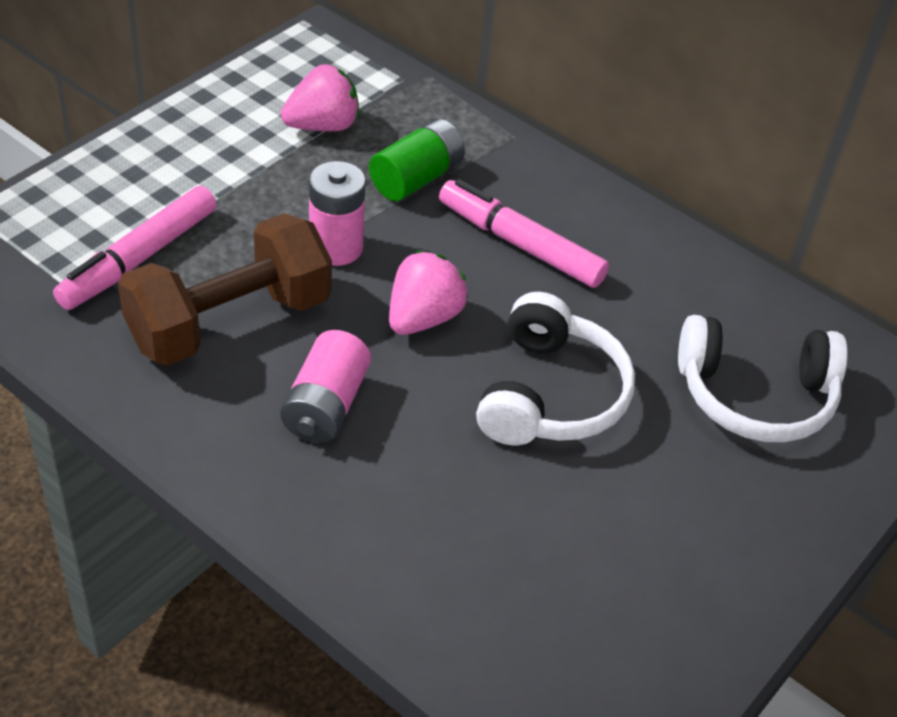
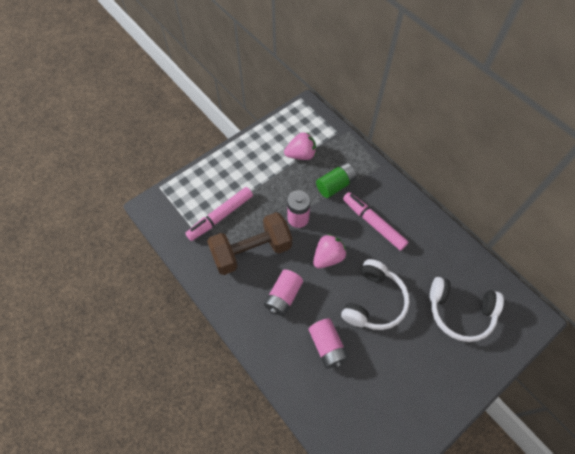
camera: 15 degrees right, 15 degrees up
none -> pink battery [309,318,349,369]

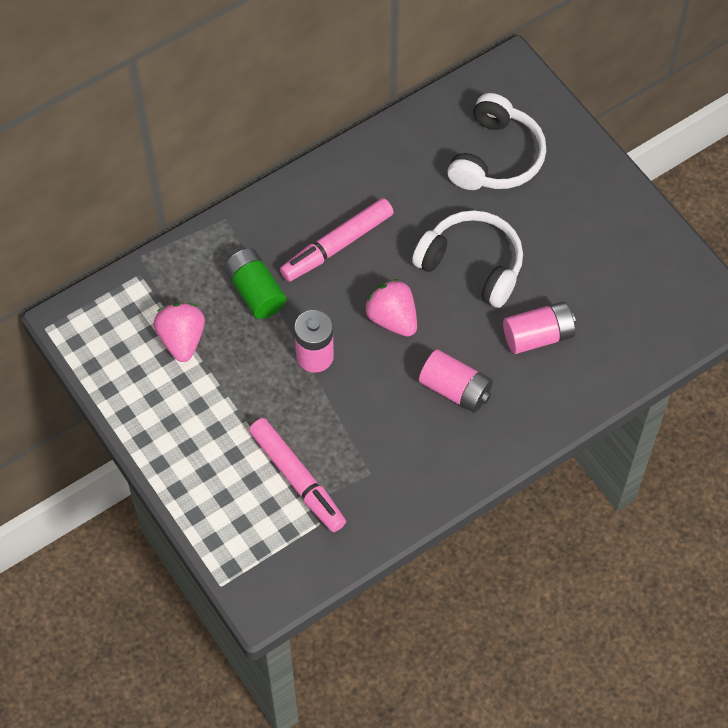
camera: 85 degrees left, 0 degrees up
brown dumbbell [207,212,292,275] -> none

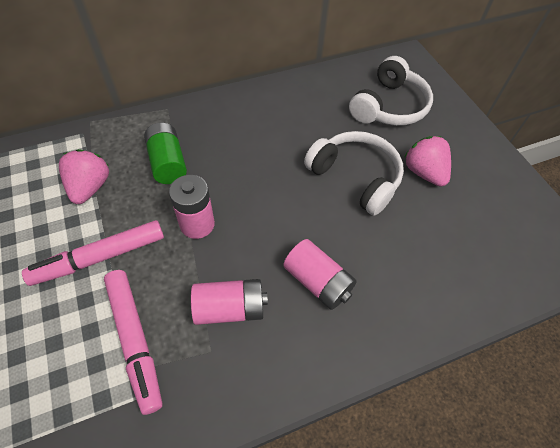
camera: 10 degrees right, 5 degrees down
pink marker [280,198,394,282] -> pink marker moved to [22,220,164,286]
pink strawberry [364,279,417,337] -> pink strawberry moved to [404,136,451,187]
pink battery [503,302,576,354] -> pink battery moved to [191,279,268,325]

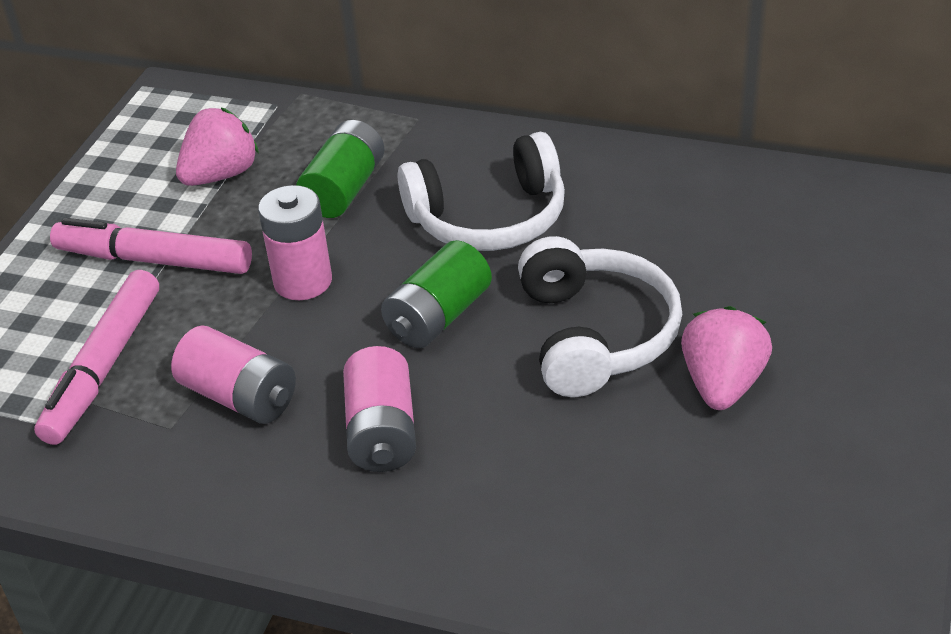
camera: 45 degrees right, 15 degrees down
white headphones [349,56,433,126] -> white headphones moved to [398,132,565,251]
none -> green battery [381,240,492,348]

